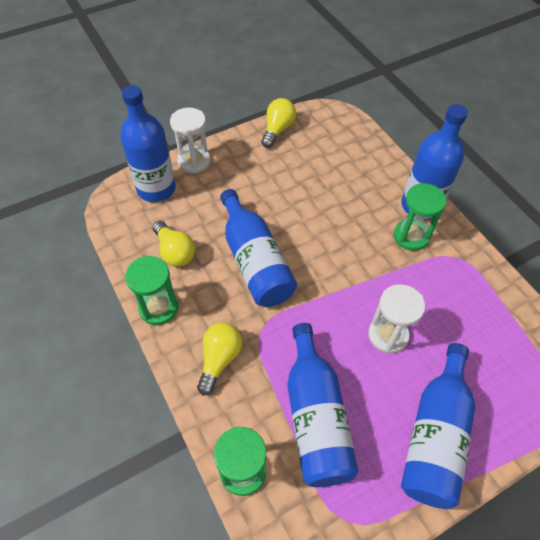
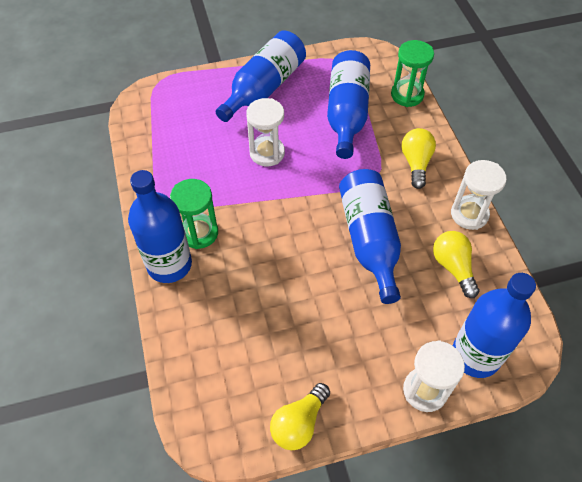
camera: 165 degrees left, 0 degrees up
green hourglass [125,256,179,325] -> white hourglass [451,160,507,230]
yellow light bulb [197,323,242,396] -> yellow light bulb turned 150 degrees clockwise [401,128,436,189]

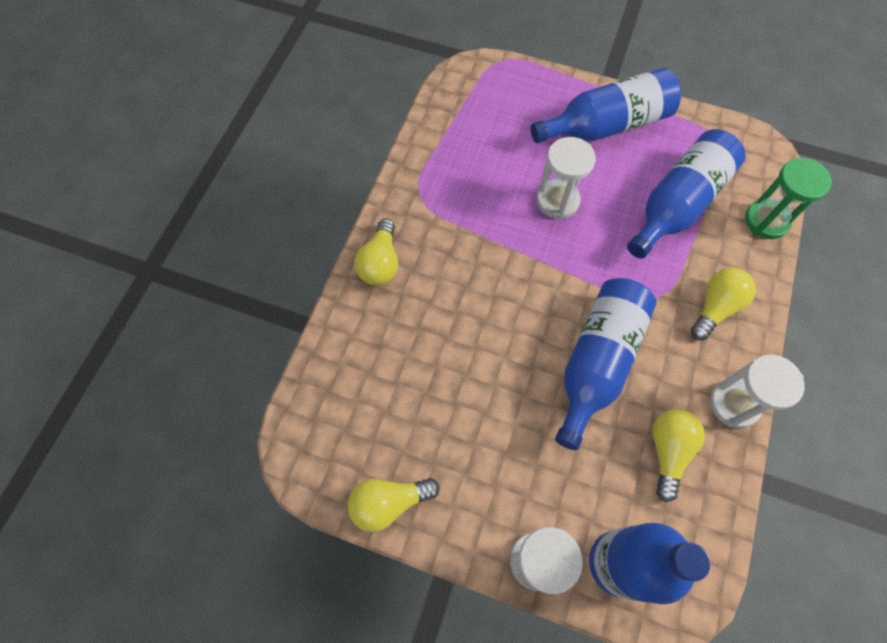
camera: 35 degrees right, 10 degrees up
blue bottle [128,170,192,283] -> yellow light bulb [354,219,398,285]
green hourglass [170,179,218,249] -> none

